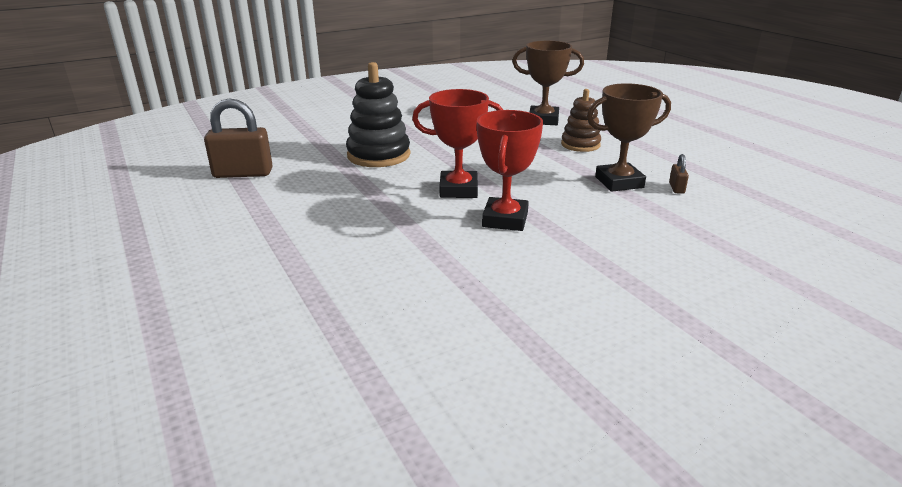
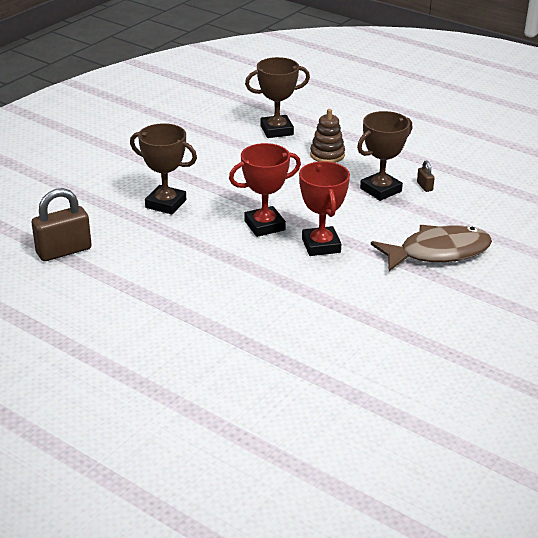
camera: 25 degrees left, 5 degrees up
black stacking toy [346,62,410,167] -> brown trophy [130,123,197,214]
none -> brown fish [371,225,492,271]

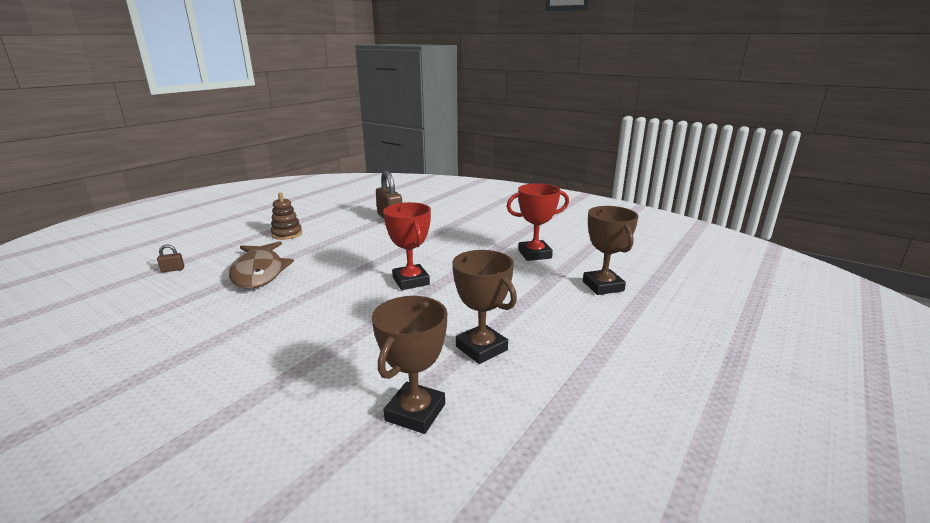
camera: 90 degrees right, 10 degrees down
brown trophy [130,123,197,214] -> brown trophy moved to [372,296,447,434]
red trophy [299,161,350,256] -> red trophy moved to [506,183,569,261]
brown stacking toy [310,109,345,163] -> brown stacking toy moved to [271,193,302,240]
brown fish [371,225,492,271] -> brown fish moved to [229,241,294,289]
brown padlock [417,160,435,192] -> brown padlock moved to [157,245,184,272]

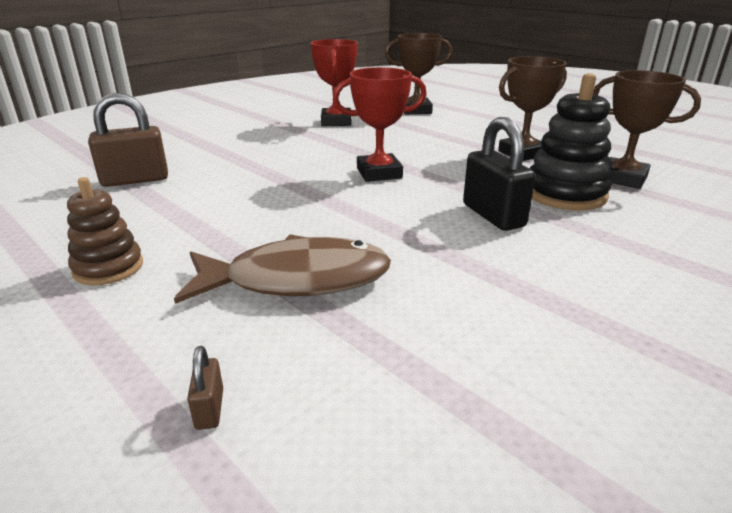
camera: 80 degrees left, 5 degrees up
none -> black padlock [463,117,536,231]
none -> black stacking toy [529,73,612,210]

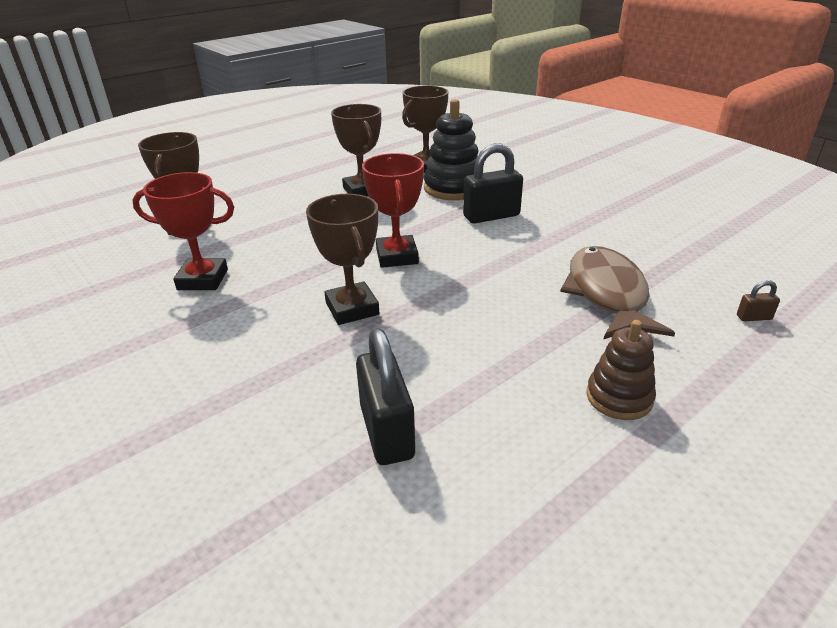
camera: 85 degrees left, 5 degrees up
brown padlock [88,93,168,187] -> black padlock [356,328,415,465]
none -> brown trophy [306,194,380,325]

